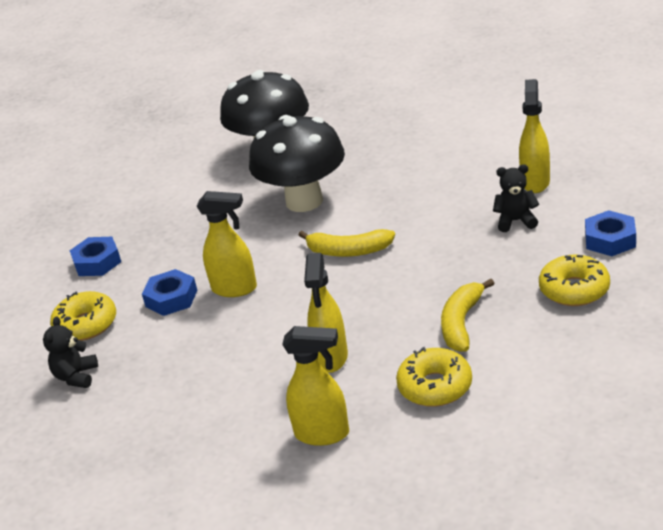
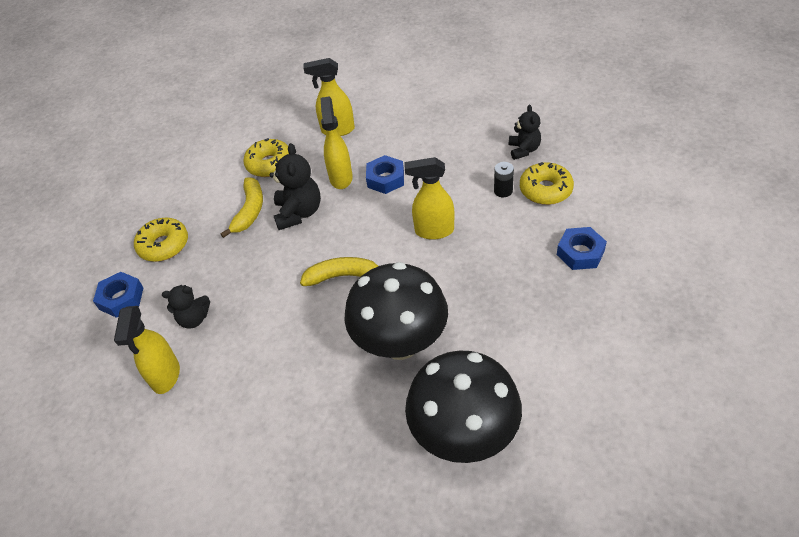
camera: 170 degrees right, 15 degrees up
blue nut [142,269,197,316] -> blue nut moved to [366,155,404,194]
none -> black teddy bear [270,143,321,230]
none -> black battery [494,162,514,197]

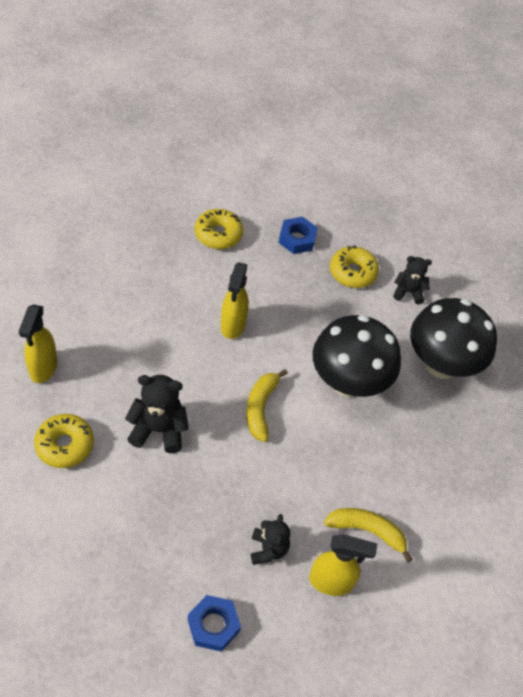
camera: 90 degrees left, 5 degrees up
yellow donut [134,218,188,262] -> yellow donut moved to [330,245,379,288]
yellow banana [220,177,263,238] -> yellow banana moved to [324,508,413,562]
yellow spray bottle [320,96,353,189] -> none
blue nut [366,155,404,194] -> none
black battery [494,162,514,197] -> none
black teddy bear [509,105,541,160] -> black teddy bear moved to [393,256,432,304]

